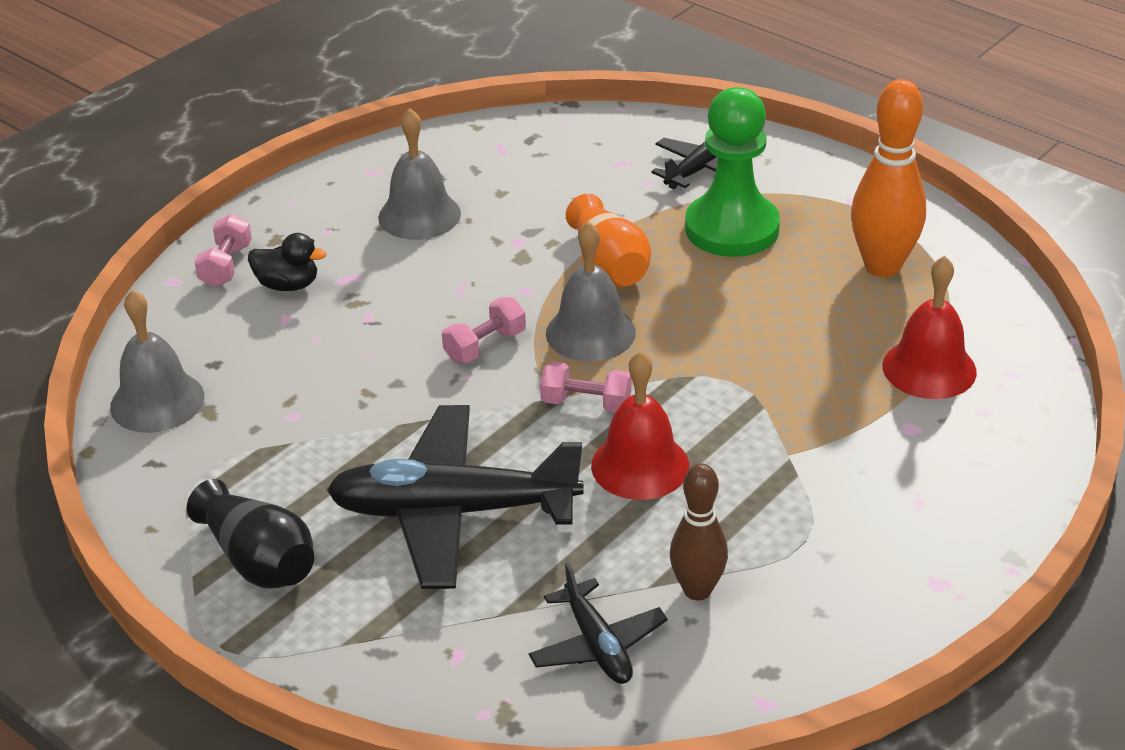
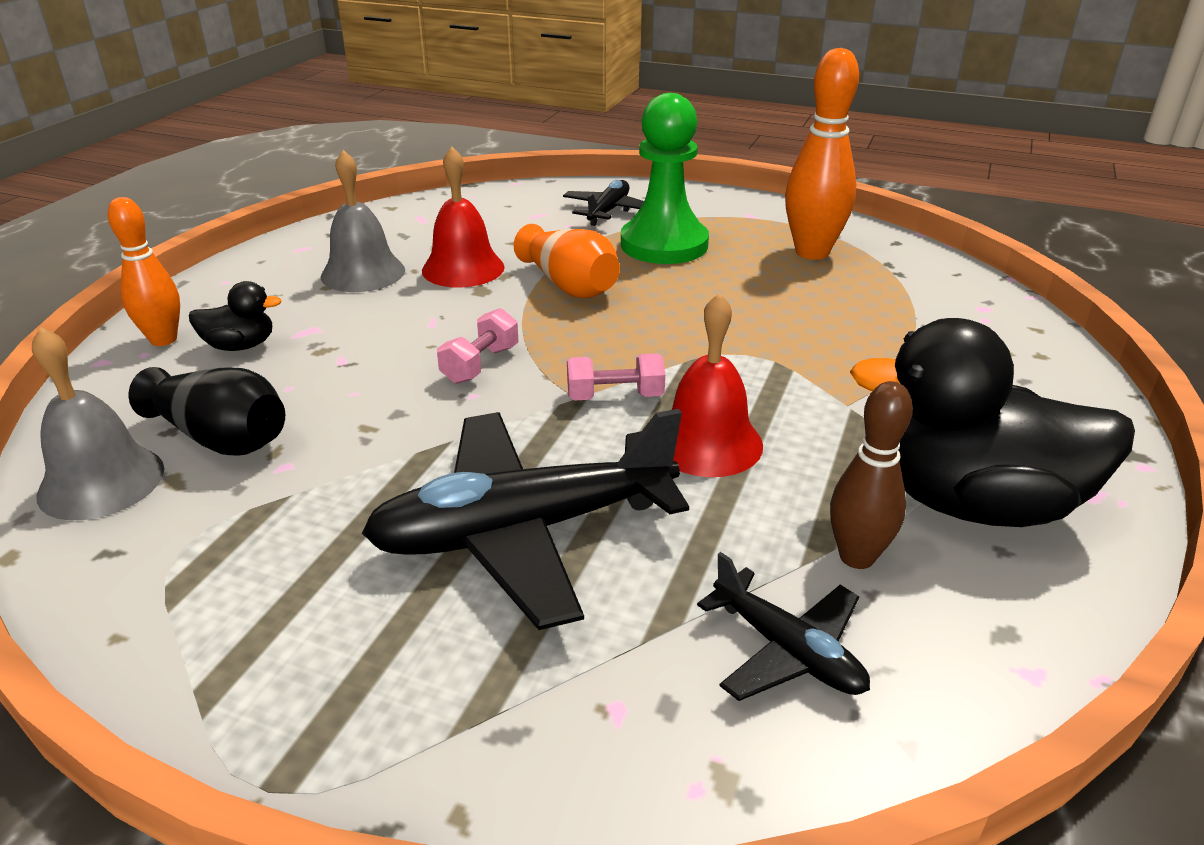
camera: 20 degrees left, 5 degrees down
black vase [187,479,314,589] -> black vase moved to [129,367,285,456]
pink dumbbell [194,214,252,287] -> orange bowling pin [108,197,180,346]
grey bell [546,221,636,362] -> none
red bell [883,256,977,399] -> red bell moved to [422,147,505,288]
none -> black duck [850,318,1135,527]

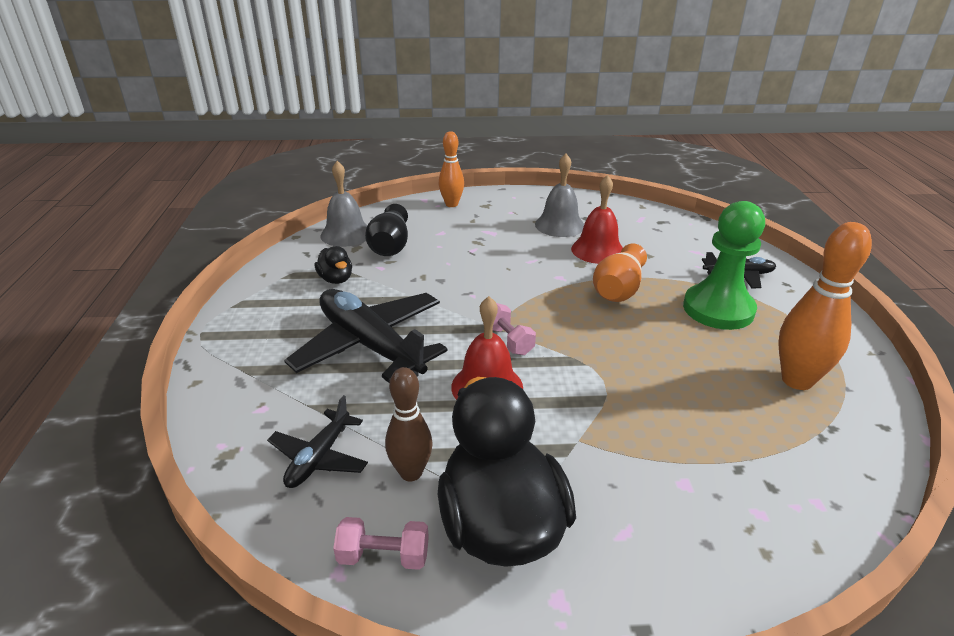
camera: 65 degrees right, 0 degrees up
black duck [189,281,281,351] -> black duck moved to [315,246,352,284]
pink dumbbell [437,308,519,384] -> pink dumbbell moved to [333,517,429,570]

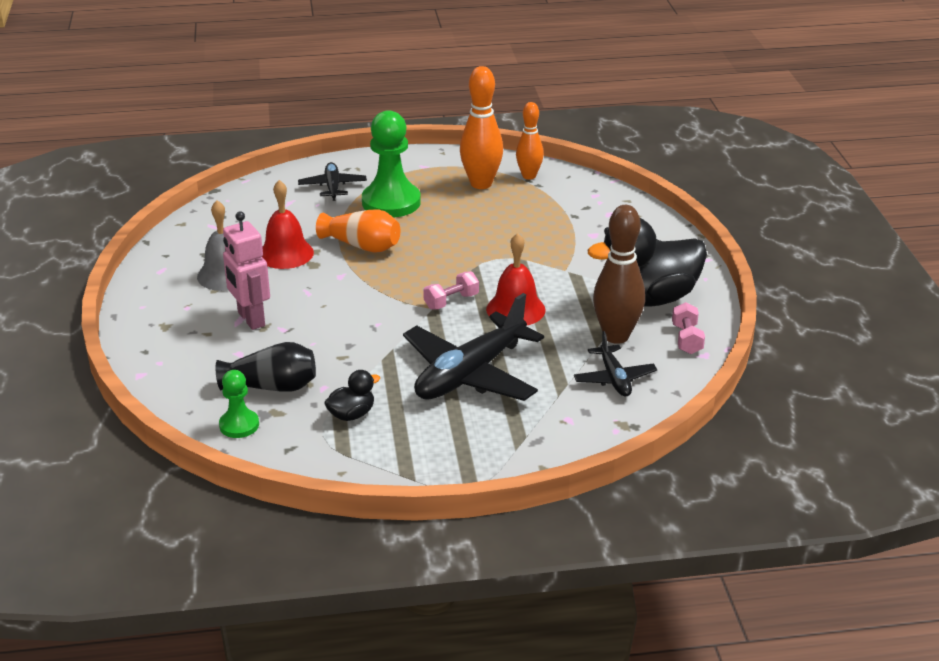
camera: 95 degrees left, 0 degrees up
black plane [267,395,368,488] -> black plane turned 60 degrees clockwise [574,331,657,397]
grey bell [320,161,367,247] -> green pawn [219,370,259,438]
brown bowling pin [385,367,432,481] -> brown bowling pin [593,205,645,344], size x1.55
orange bowling pin [439,131,464,207] -> orange bowling pin moved to [516,102,544,180]
none -> pink robot [223,211,270,330]

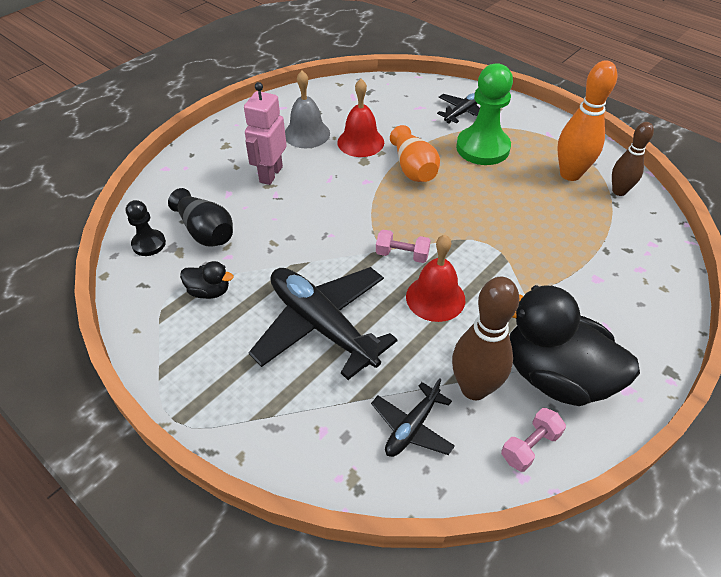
camera: 50 degrees right, 15 degrees up
green pawn [219,370,259,438] -> black pawn [126,200,166,256]
black plane [403,293,544,401] -> black plane turned 45 degrees clockwise [249,267,398,380]
orange bowling pin [516,102,544,180] -> brown bowling pin [612,122,654,196]

